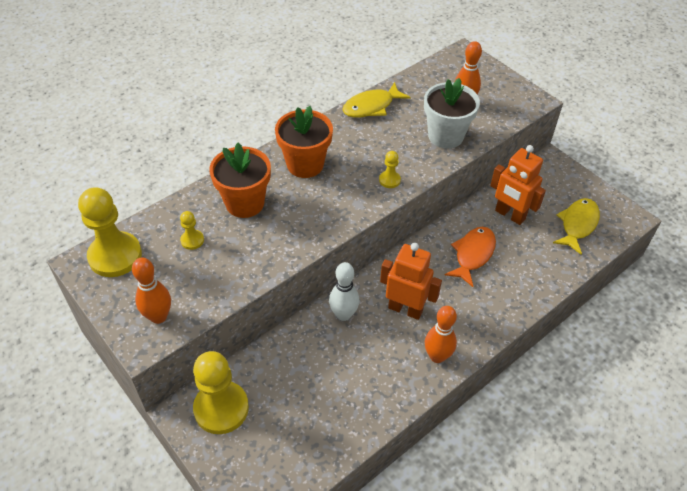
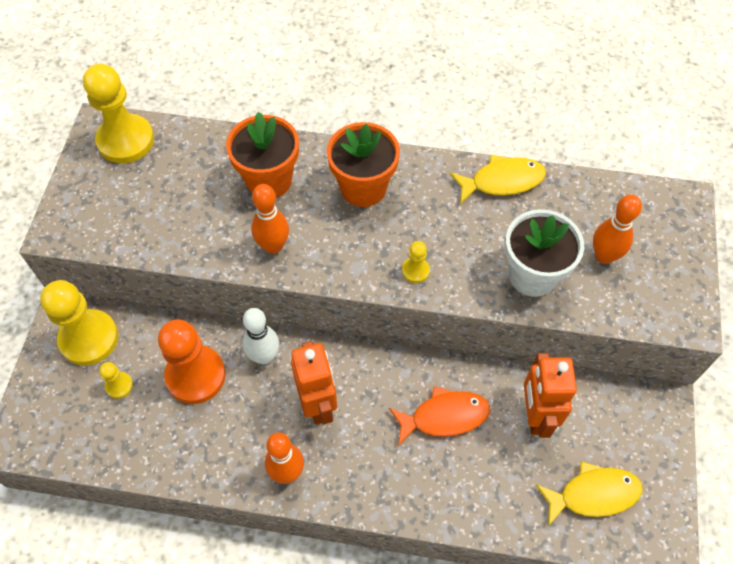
camera: 50 degrees right, 10 degrees up
orange bowling pin [132,257,171,324] -> orange bowling pin moved to [251,184,289,254]
yellow pawn [180,211,204,250] -> yellow pawn moved to [99,362,133,399]
yellow fish [342,82,411,118] -> yellow fish turned 150 degrees clockwise [450,154,546,204]
none -> orange pawn [158,320,226,404]

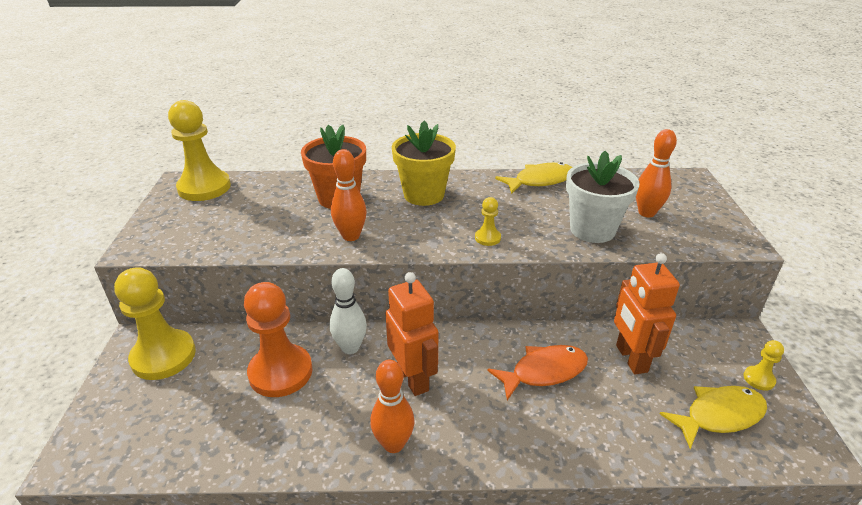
camera: 10 degrees left, 25 degrees down
yellow pawn [99,362,133,399] -> yellow pawn moved to [744,340,784,391]
orange flower pot [327,122,400,207] -> yellow flower pot [392,121,456,206]

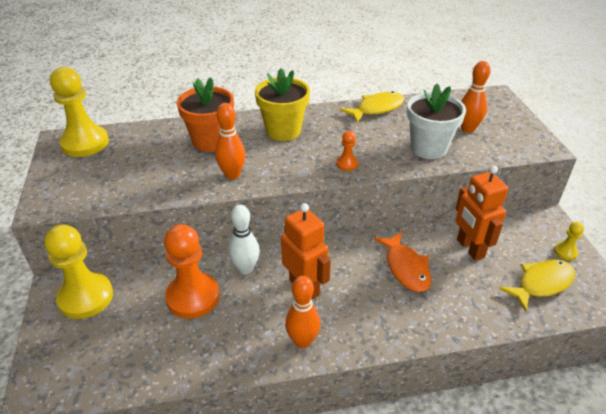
camera: 10 degrees left, 5 degrees up
yellow pawn [475,197,501,246] -> orange pawn [336,131,358,171]
orange fish [487,345,588,400] -> orange fish turned 105 degrees clockwise [374,232,431,292]

